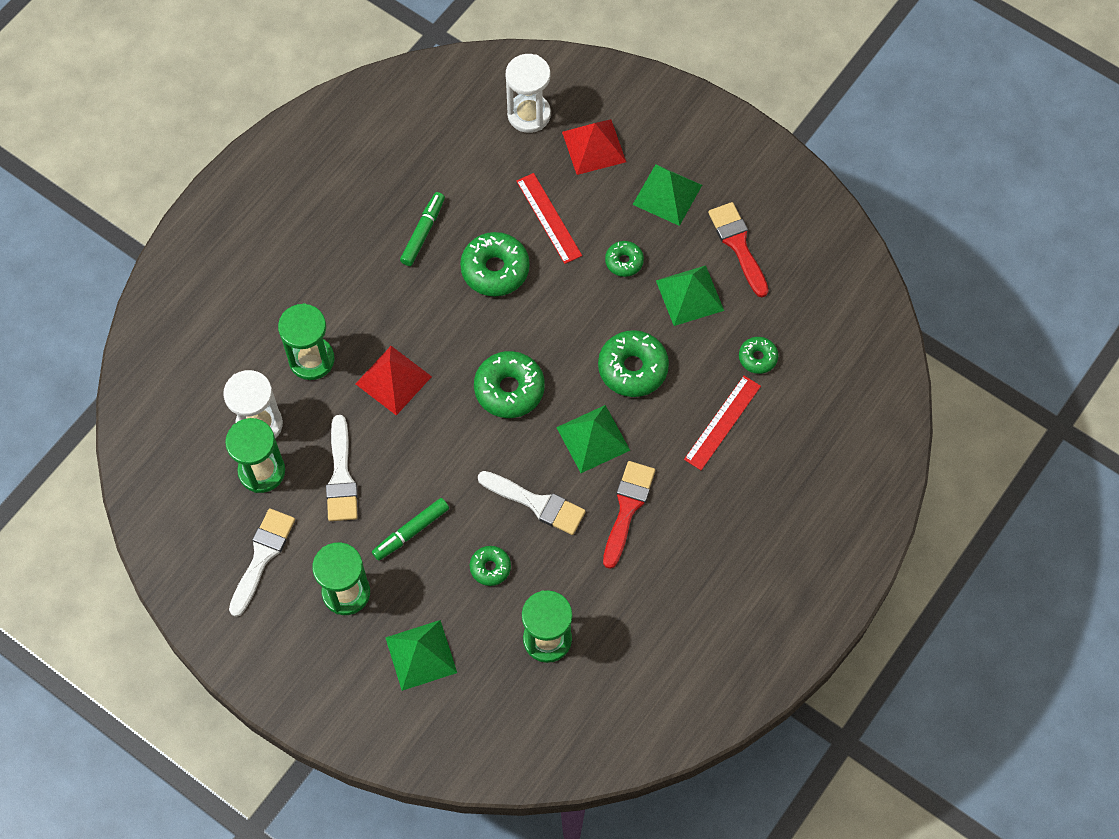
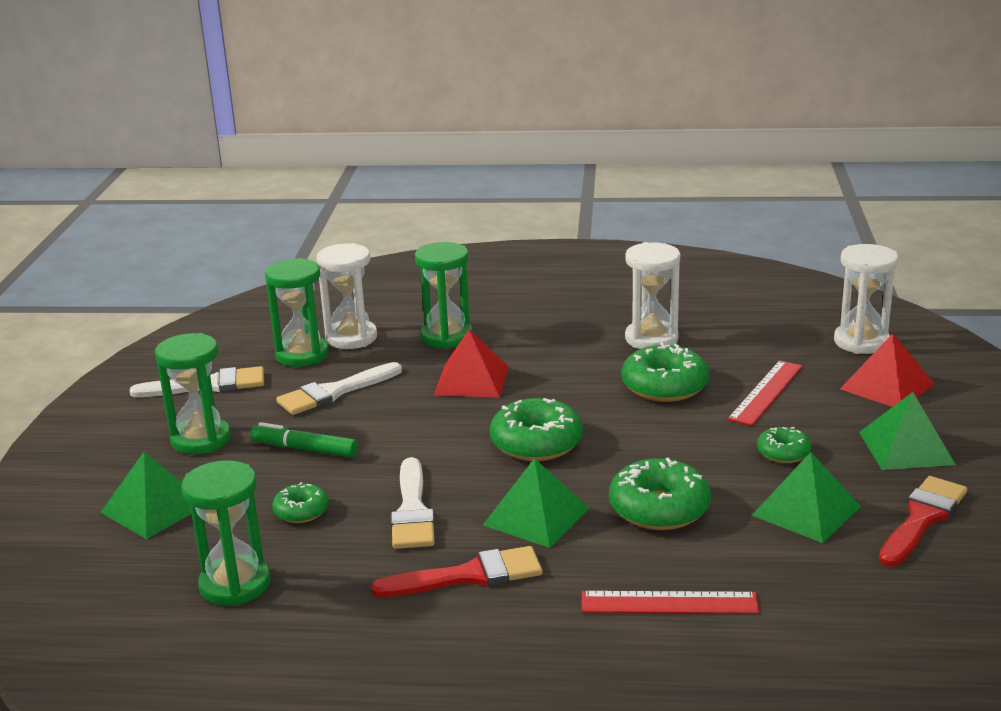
camera: 60 degrees right, 40 degrees down
green marker [400,192,445,266] -> white hourglass [625,242,680,349]
green donut [739,337,778,374] -> none

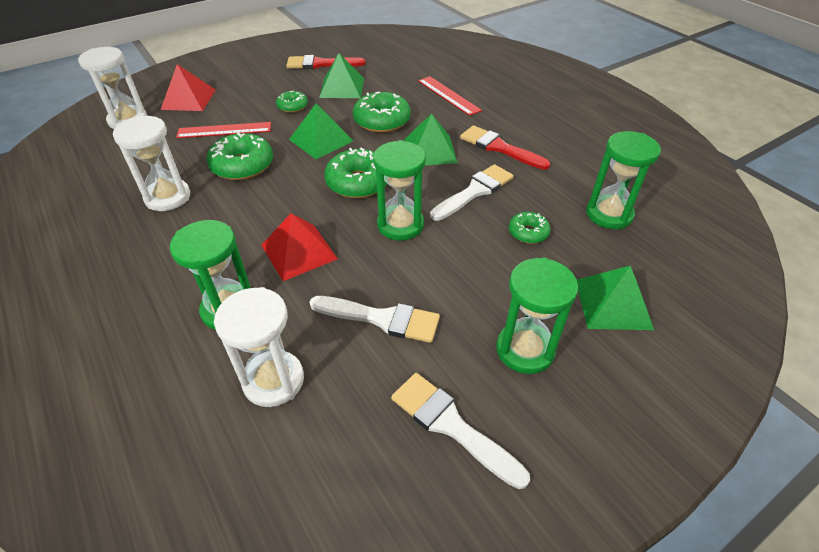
camera: 130 degrees left, 20 degrees up
green marker [251,422,358,457] -> none
green hourglass [265,258,329,367] -> green hourglass moved to [373,140,426,241]
green pyramid [859,392,956,470] -> green pyramid moved to [289,104,353,159]

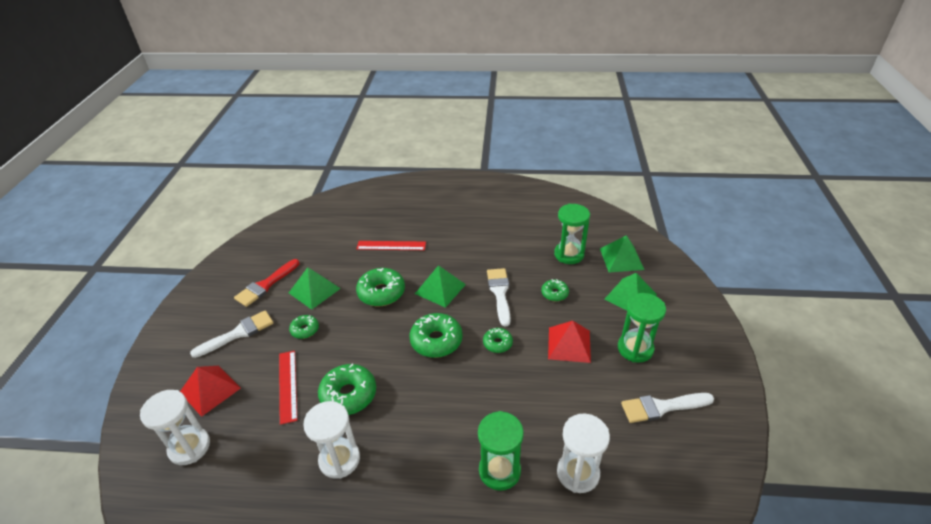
camera: 50 degrees left, 5 degrees down
red ruler [176,122,271,138] -> red ruler turned 45 degrees counterclockwise [279,351,297,425]
red pyramid [262,213,338,281] -> red pyramid moved to [548,321,591,363]
green pyramid [289,104,353,159] -> green pyramid moved to [600,235,644,272]
white brush [309,296,440,343] -> white brush moved to [190,310,273,358]
green hourglass [373,140,426,241] -> green donut [483,328,513,353]
red brush [460,125,550,170] -> none

